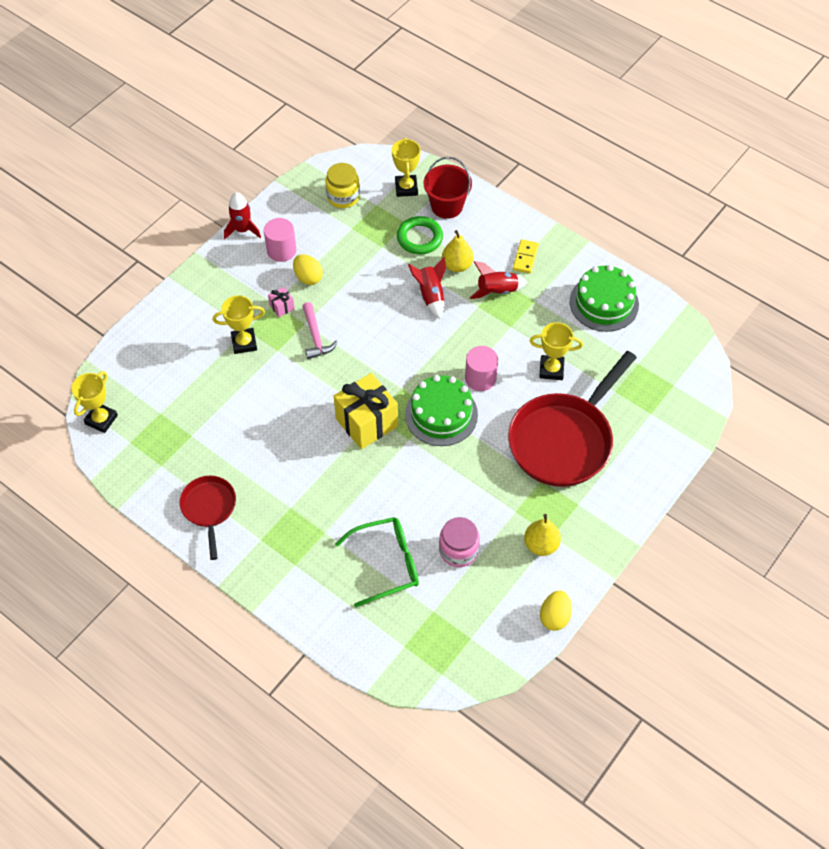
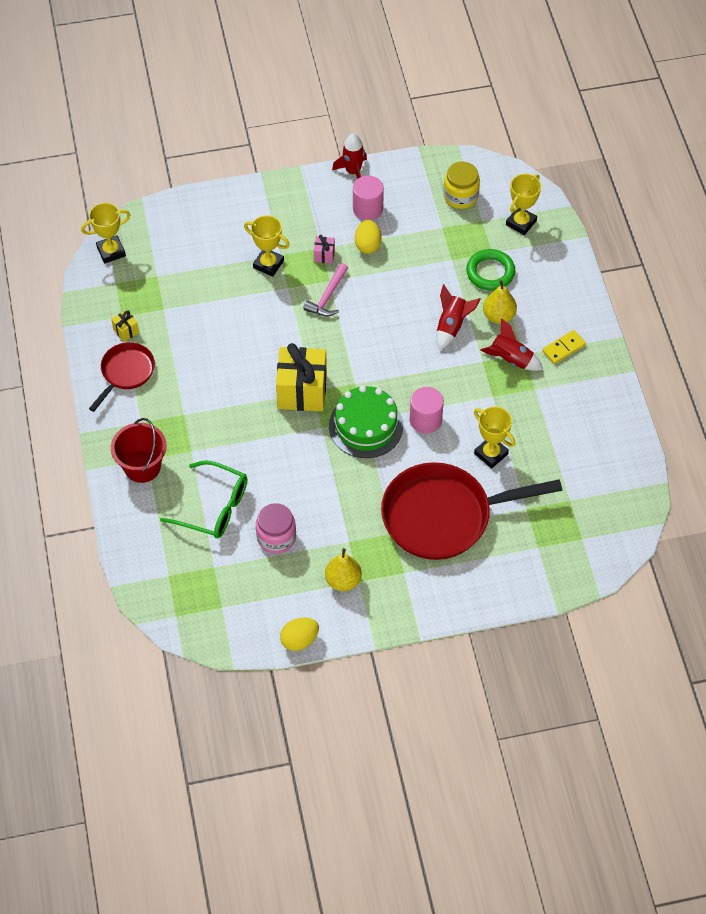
camera: 40 degrees right, 0 degrees up
red bucket [424,157,472,219] -> red bucket moved to [111,418,167,483]
green cake [570,265,639,332] -> none
none -> yellow gift [111,310,139,342]

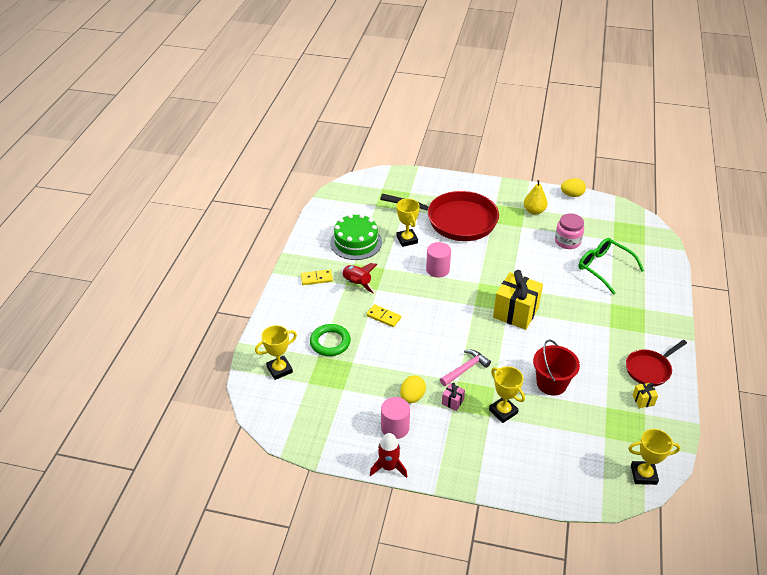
camera: 155 degrees left, 15 degrees down
red bucket [111,418,167,483] -> red bucket moved to [533,339,580,396]
green cake [329,385,403,458] -> green cake moved to [330,214,382,260]
red rocket [436,284,481,350] -> yellow domino [366,304,401,327]
yellow jar [444,162,480,209] -> none
yellow pear [483,280,517,324] -> none

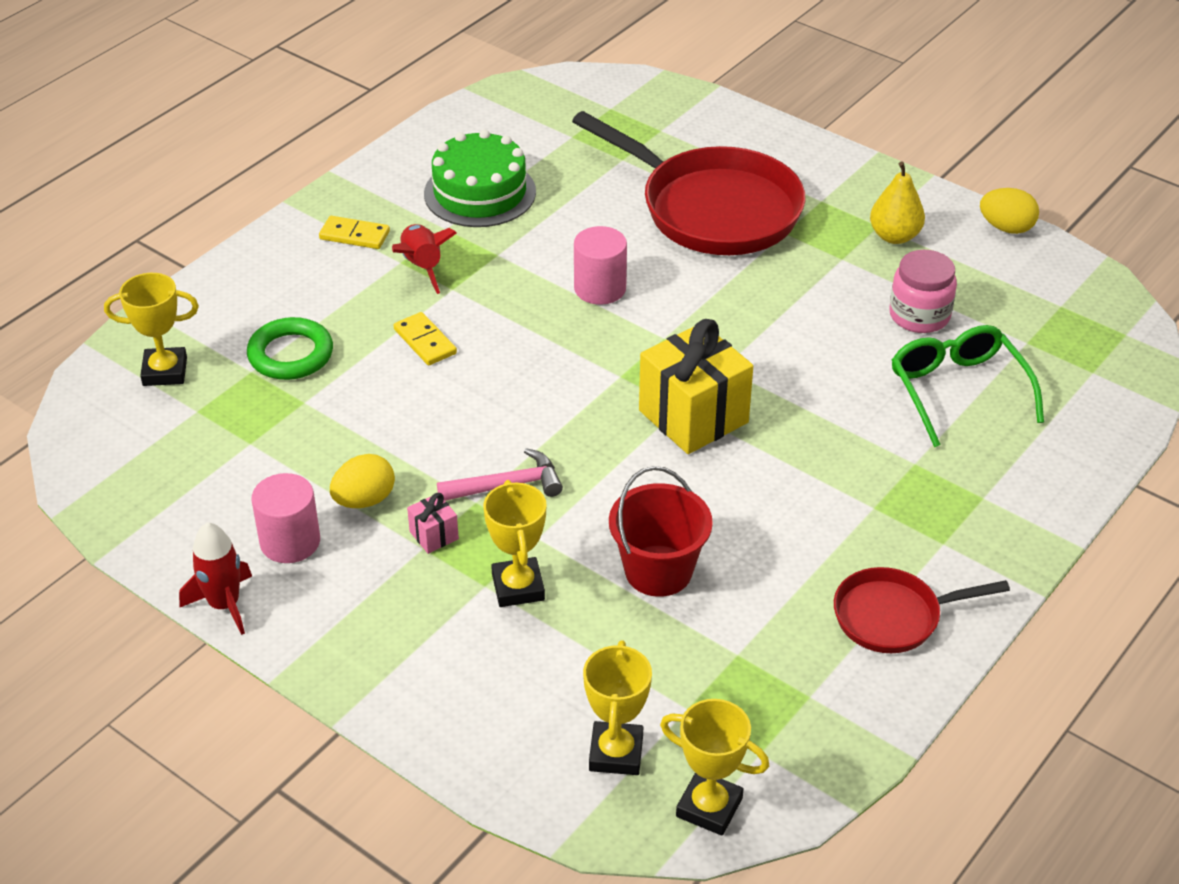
camera: 25 degrees right, 0 degrees up
yellow trophy [397,199,420,247] -> yellow trophy moved to [583,640,652,775]
yellow gift [632,383,658,408] -> none

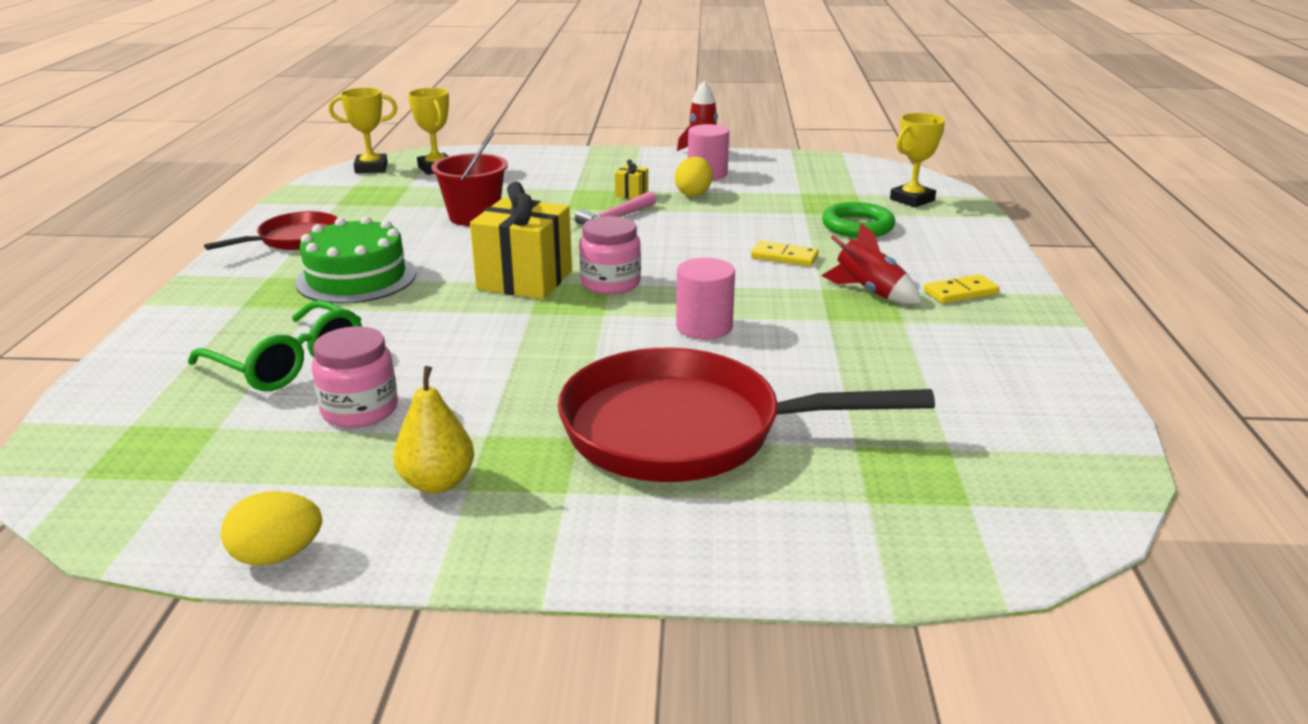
camera: 145 degrees right, 15 degrees down
pink gift [407,493,459,554] -> yellow gift [615,160,648,199]
green cake [424,130,536,227] -> green cake moved to [295,216,416,304]
yellow trophy [483,480,547,607] -> none
none -> pink jar [579,216,641,294]

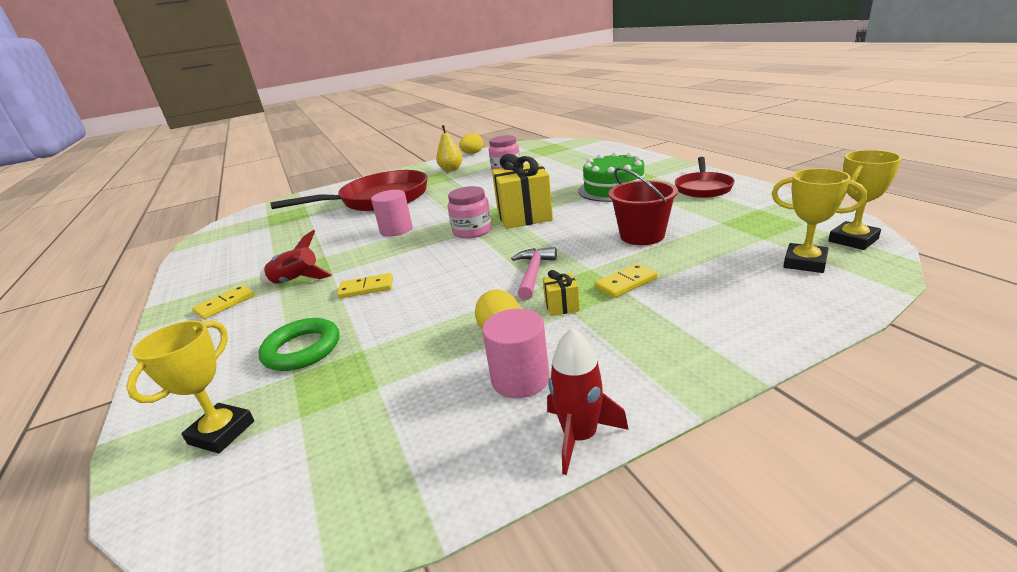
camera: 155 degrees right, 0 degrees up
green glasses [188,300,362,391] -> none
none -> yellow domino [595,263,658,298]

